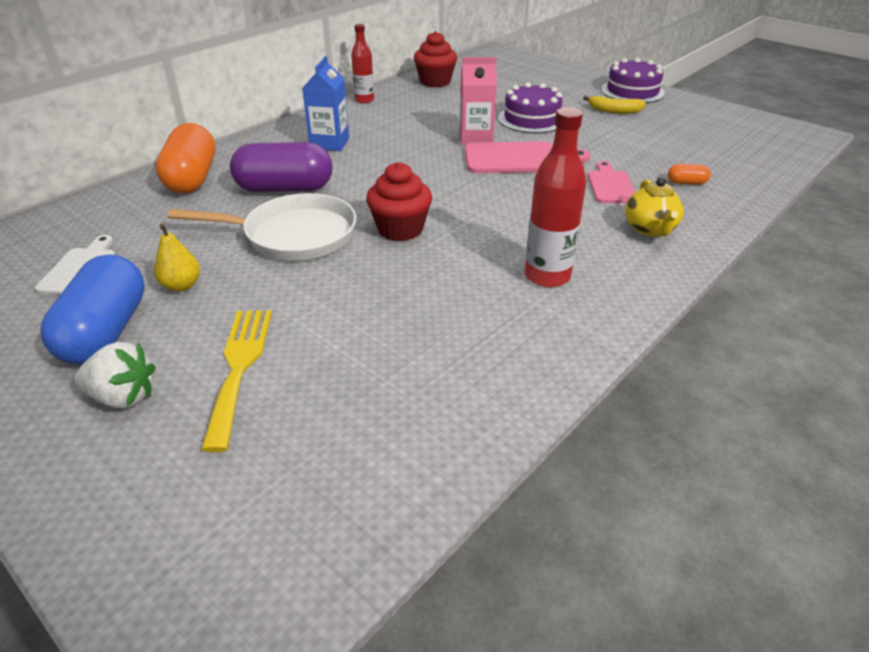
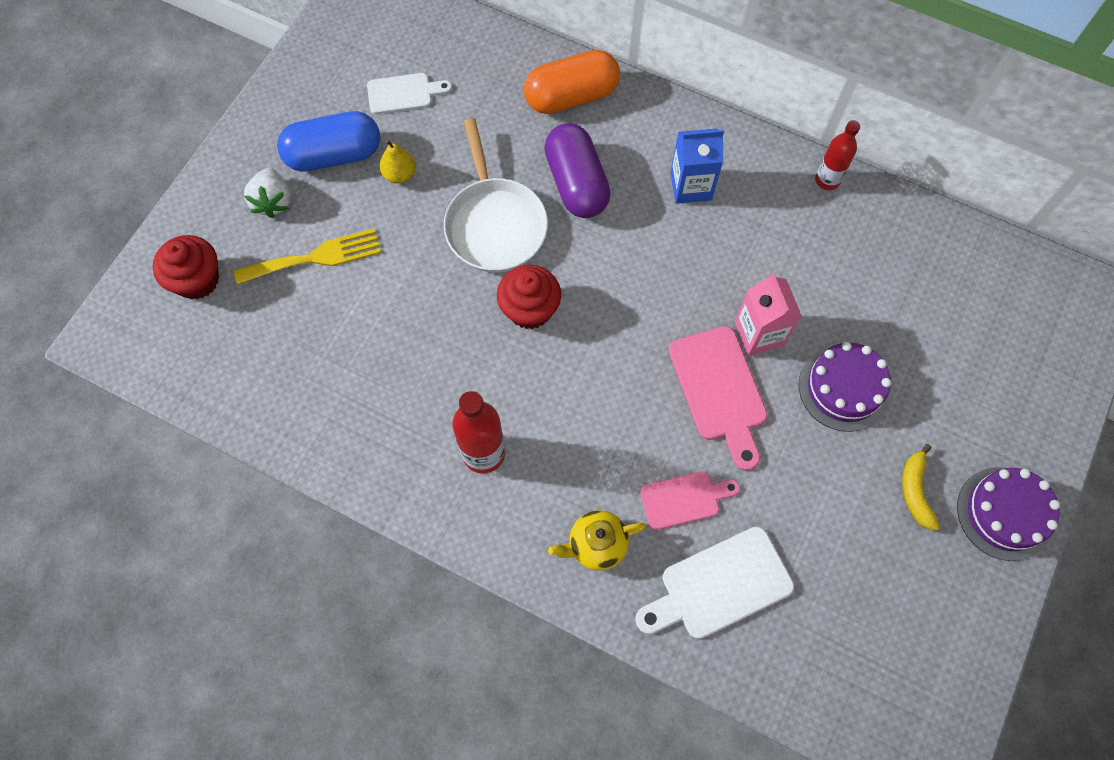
camera: 75 degrees right, 30 degrees up
red cupcake [414,31,457,87] -> red cupcake moved to [153,235,219,300]
orange capsule [668,164,711,185] -> white cutting board [635,527,794,639]

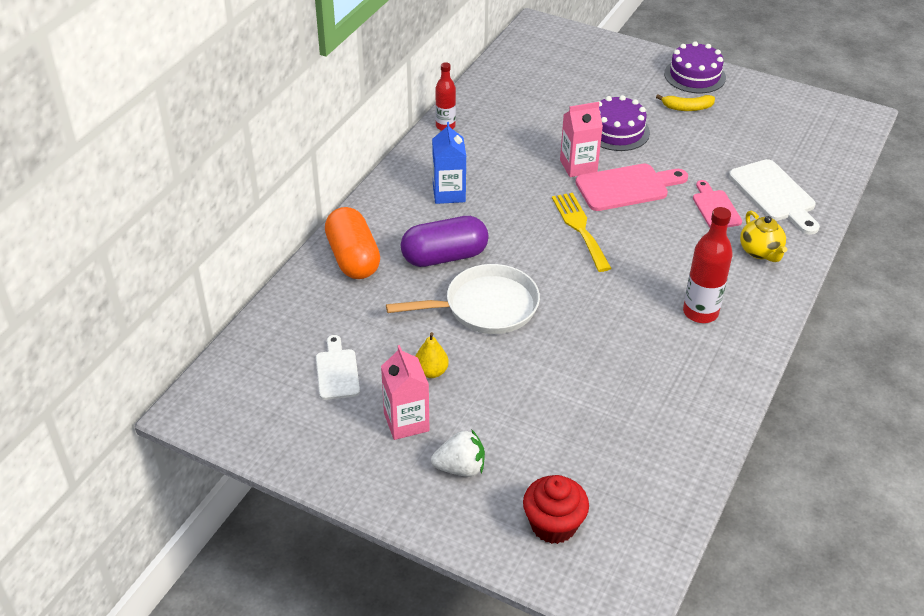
camera: 90 degrees left, 25 degrees down
yellow fork [234,228,381,285] -> yellow fork moved to [552,193,612,272]
blue capsule [277,111,380,172] -> pink carton [381,345,430,440]
red cupcake [497,265,561,329] -> none

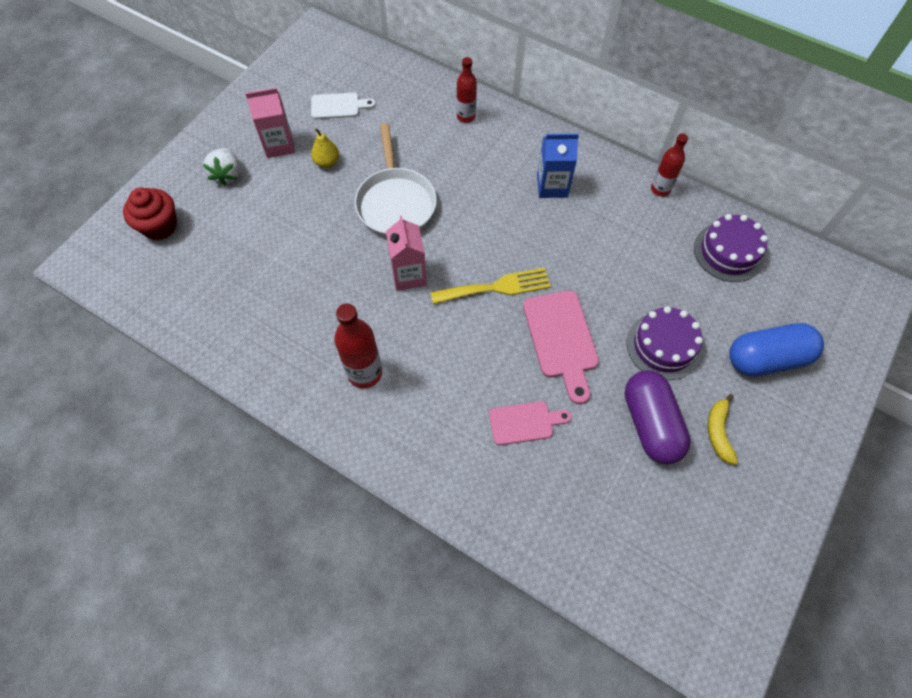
camera: 95 degrees right, 20 degrees up
orange capsule [325,207,380,279] -> red bottle [457,57,477,123]
purple capsule [401,216,489,267] -> purple capsule moved to [625,371,691,464]
pink carton [560,102,603,177] -> pink carton moved to [386,215,427,291]
purple cake [664,41,726,93] -> purple cake moved to [694,214,768,282]
white cutting board [729,159,820,235] -> none
yellow teapot [740,211,787,262] -> none
none -> blue capsule [729,323,824,376]

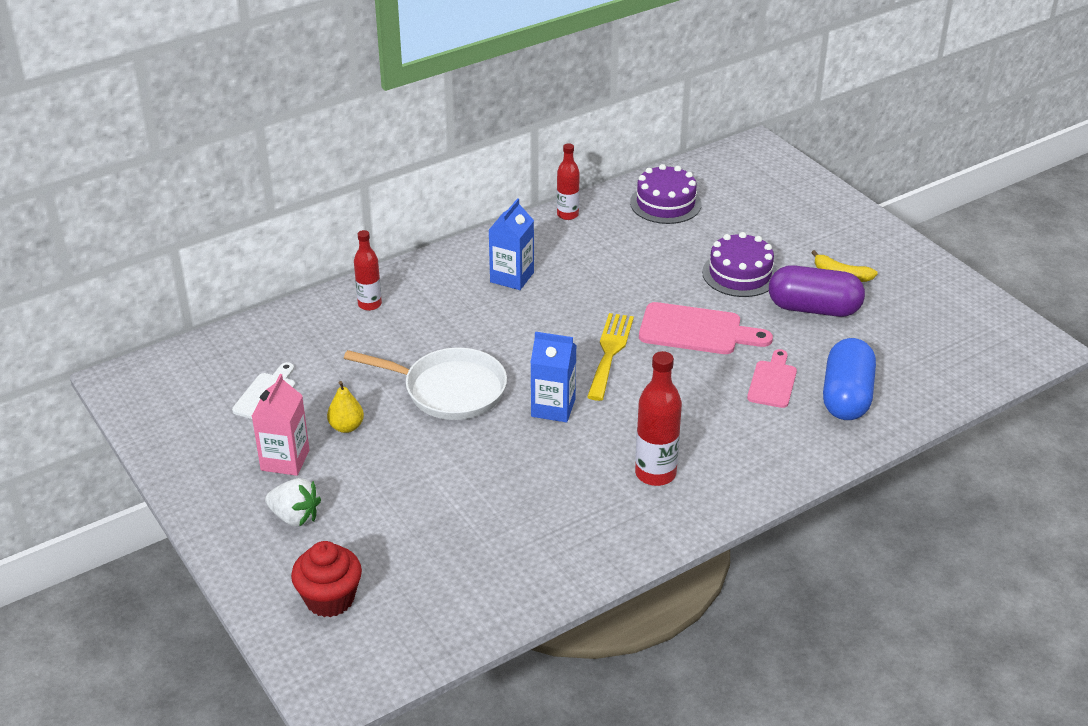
camera: 65 degrees left, 25 degrees down
pink carton [386,215,427,291] -> blue carton [530,332,577,422]
blue capsule [729,323,824,376] -> blue capsule moved to [823,338,876,420]

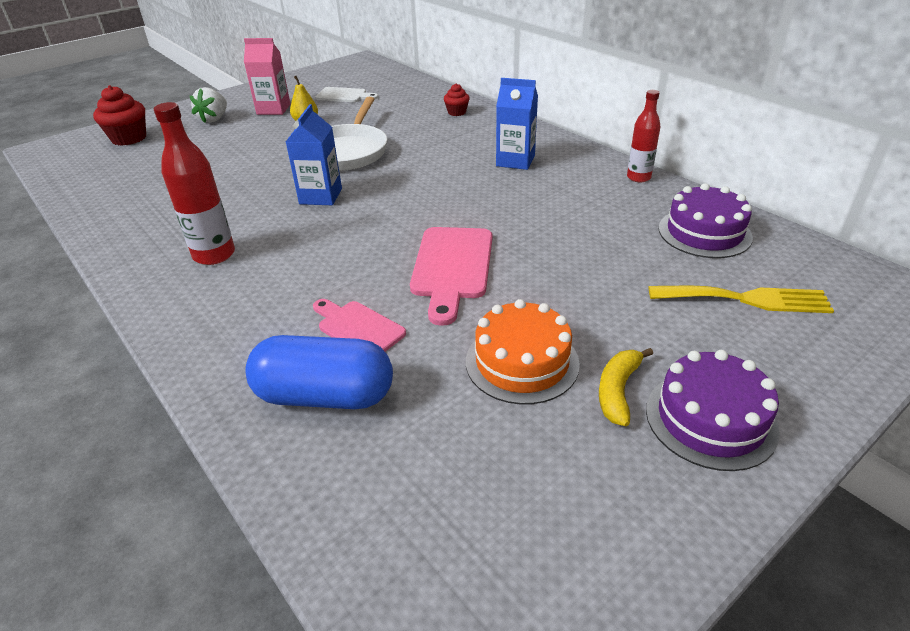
camera: 85 degrees right, 0 degrees up
red bottle [354,230,382,311] -> red cupcake [444,83,470,116]
yellow fork [587,313,634,401] -> yellow fork moved to [649,286,834,313]
purple cake [702,232,777,297] -> purple cake moved to [646,350,780,471]
pink cutting board [747,349,797,408] -> pink cutting board turned 150 degrees counterclockwise [313,299,406,352]
purple capsule [769,265,865,317] -> orange cake [466,299,580,405]

